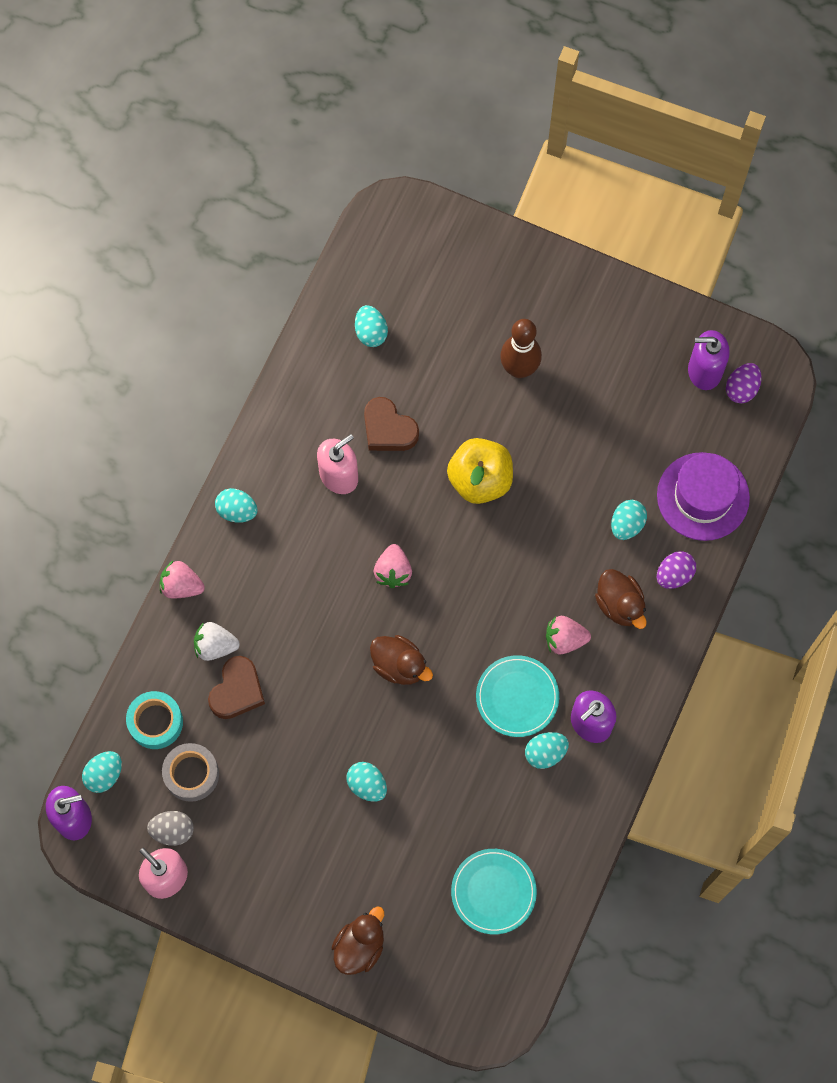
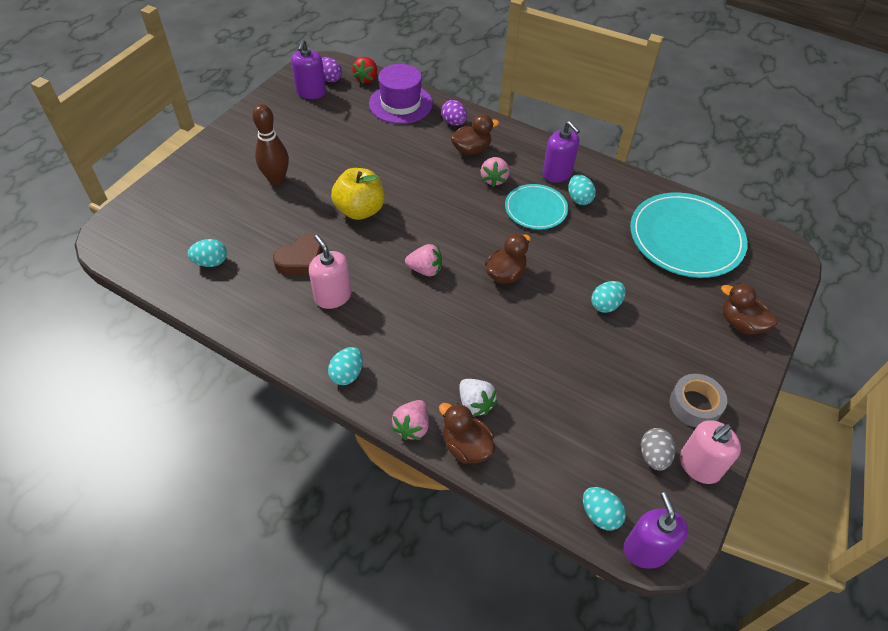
camera: 85 degrees left, 20 degrees down
turquoise tape [126,691,183,749] -> none
grey tape [162,743,219,802] -> grey tape moved to [670,374,727,427]
white strawberry [194,622,240,661] -> white strawberry turned 45 degrees counterclockwise [459,379,498,417]
brown heart [208,656,265,719] -> none
turquoise plate [451,849,537,935] -> turquoise plate [630,192,748,278], size x1.76
turquoise egg [611,500,647,540] -> none
none -> red strawberry [352,57,377,84]
none -> brown duck [439,403,495,464]

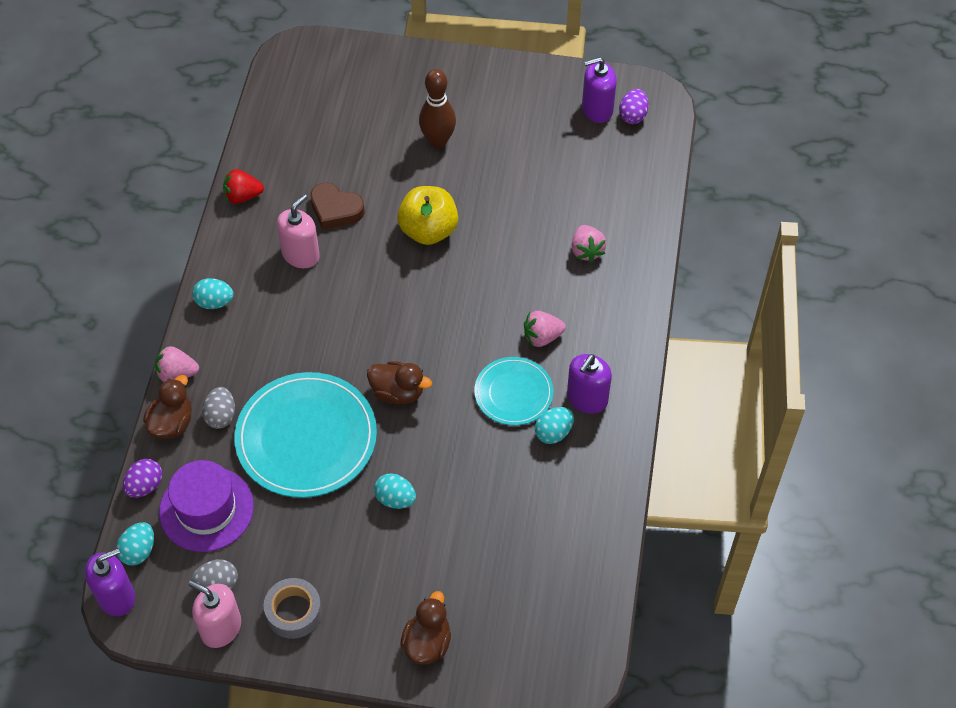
camera: 70 degrees right, 5 degrees up
turquoise egg [188,239,227,267] -> none
red strawberry [352,57,377,84] -> red strawberry moved to [223,169,264,204]
purple hat [369,64,433,124] -> purple hat moved to [159,460,254,552]
pink strawberry [405,244,442,276] -> pink strawberry moved to [572,225,606,262]
purple egg [441,100,467,126] -> purple egg moved to [123,459,162,498]
brown duck [451,114,499,155] -> none
white strawberry [459,379,498,417] -> grey egg [202,387,235,429]
turquoise plate [630,192,748,278] -> turquoise plate moved to [234,372,377,498]

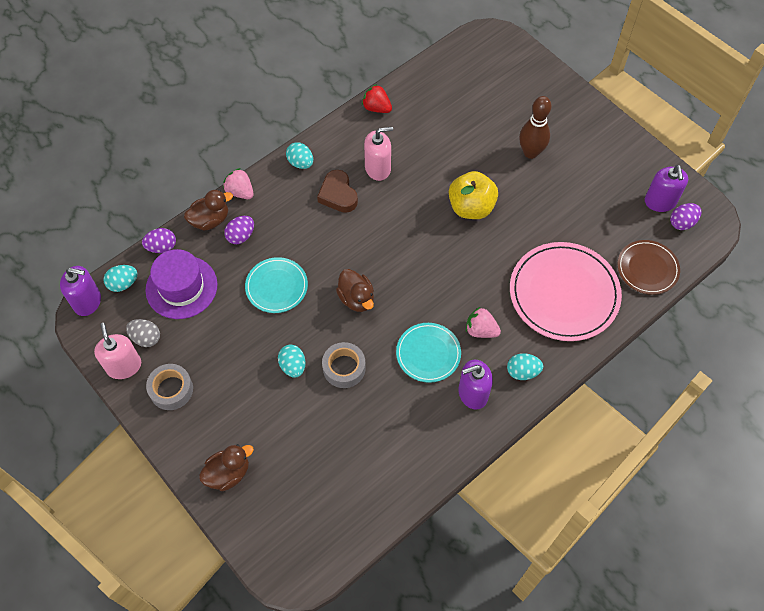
camera: 40 degrees right, 5 degrees up
grey egg [202,387,235,429] -> purple egg [224,216,254,244]
turquoise plate [234,372,377,498] -> turquoise plate [245,257,308,313], size x0.57
brown heart [310,183,365,230] -> brown heart moved to [317,170,358,213]
turquoise egg [535,407,574,444] -> turquoise egg moved to [507,353,543,380]
pink strawberry [572,225,606,262] -> pink plate [510,242,622,341]
purple soap dispenser [582,57,617,123] -> purple soap dispenser turned 120 degrees counterclockwise [645,165,688,212]
none -> grey tape [322,342,366,388]
none -> brown plate [617,240,680,295]

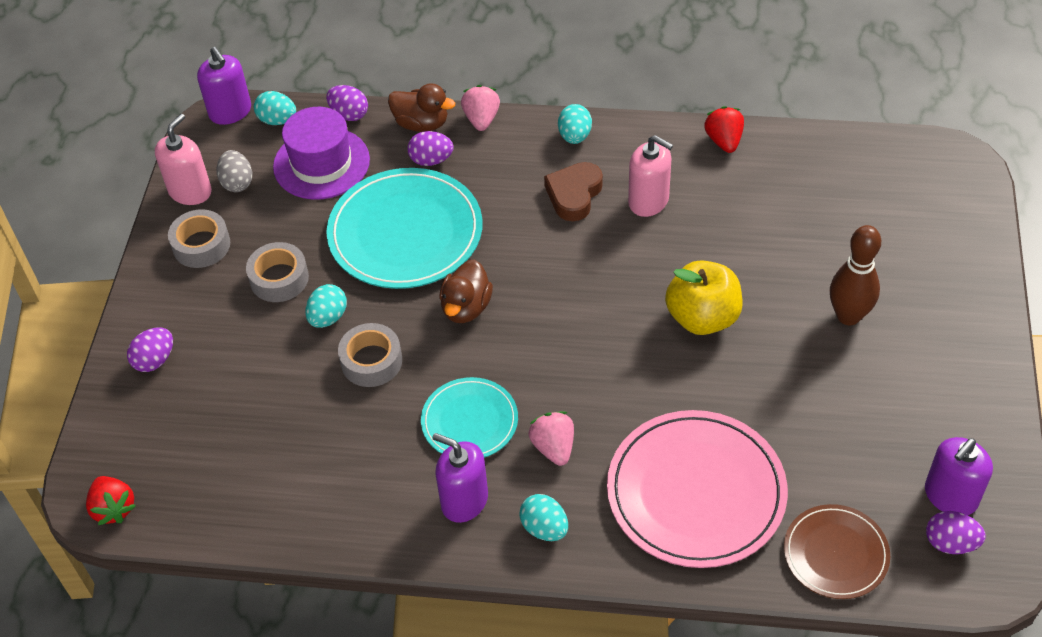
camera: 50 degrees right, 10 degrees down
brown duck [199,444,254,491] -> purple egg [127,328,173,372]
turquoise plate [245,257,308,313] -> turquoise plate [326,168,482,289], size x1.76
none -> red strawberry [86,476,136,525]
none -> grey tape [246,242,309,302]

